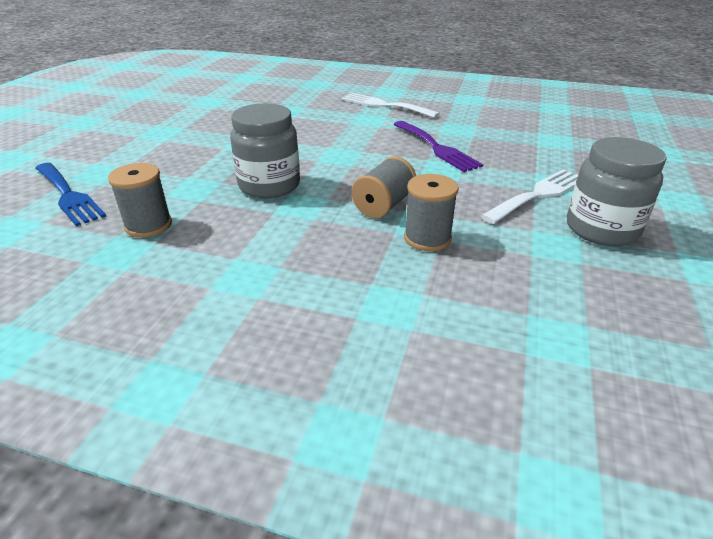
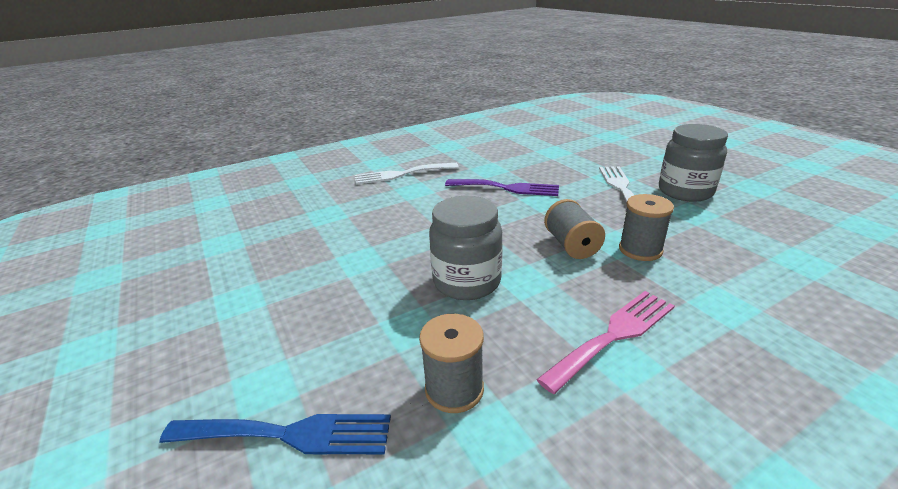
camera: 45 degrees left, 5 degrees down
none -> pink fork [536,291,675,394]

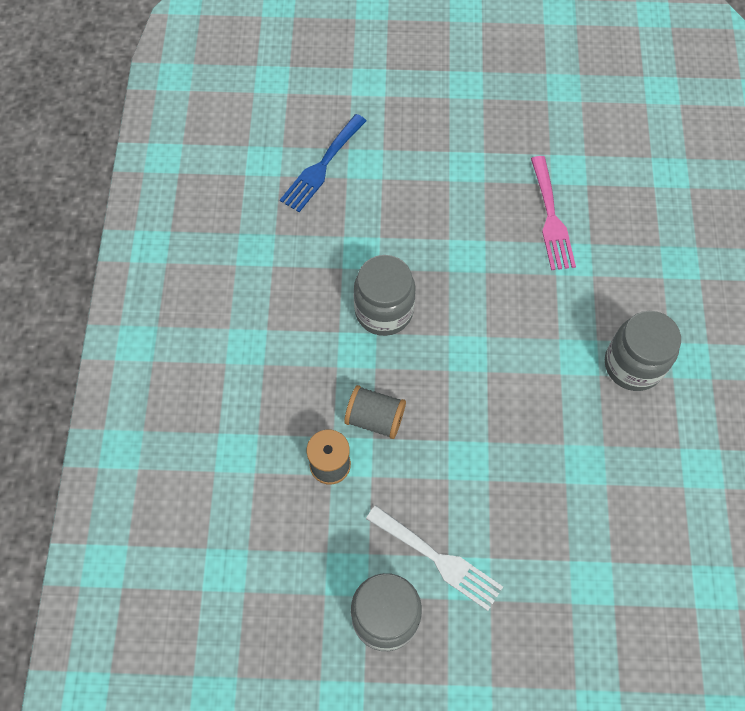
camera: 120 degrees right, 35 degrees up
white fork [355,163,459,184] -> grey jar [605,311,681,391]
grey spool [419,314,484,413] -> none
purple fork [445,179,559,196] -> none
pink fork [536,291,675,394] -> pink fork moved to [531,156,576,270]

